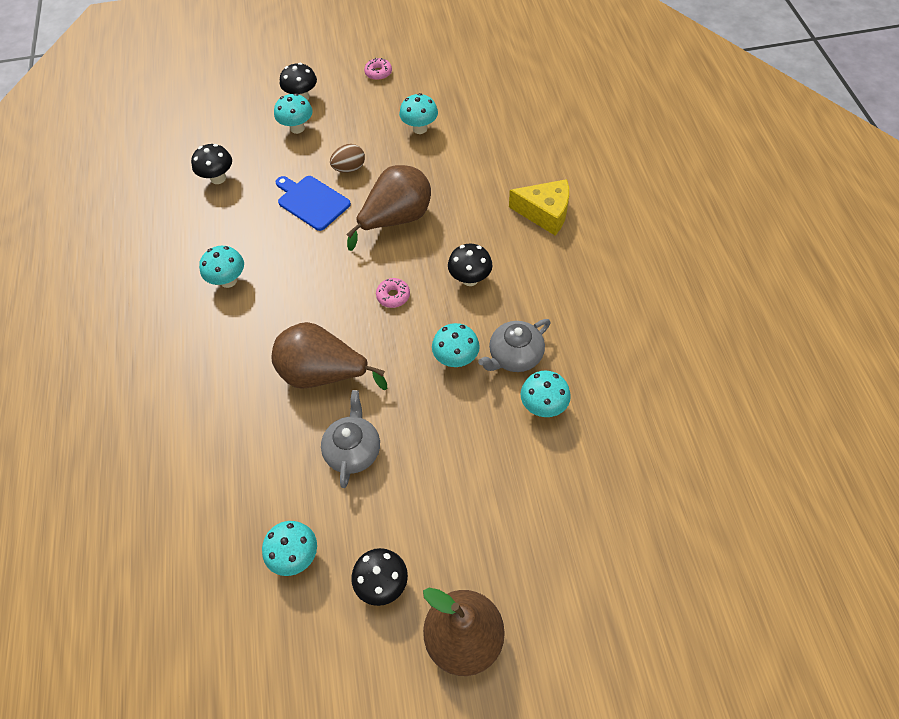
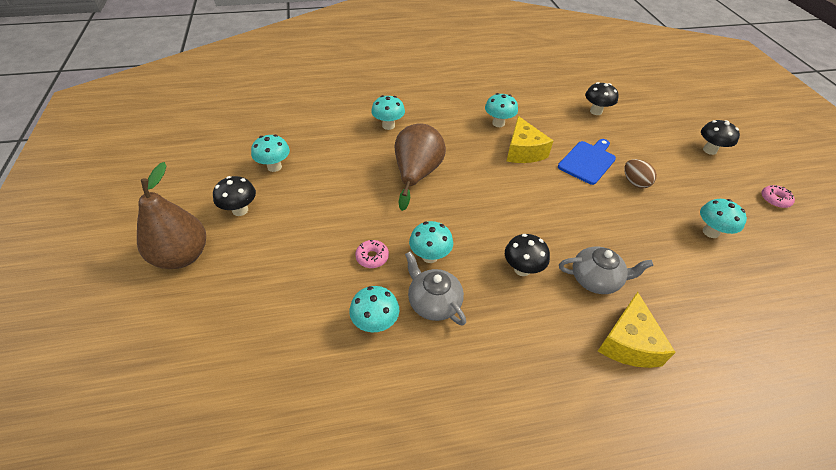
camera: 85 degrees right, 10 degrees down
turquoise mushroom [274,93,313,134] -> turquoise mushroom moved to [371,95,405,130]
grey teapot [321,390,380,488] -> grey teapot moved to [559,247,654,294]
brown pear [346,165,431,251] -> none
pink donut [376,278,410,308] -> pink donut moved to [355,240,389,268]
none -> yellow cheese [507,116,553,163]

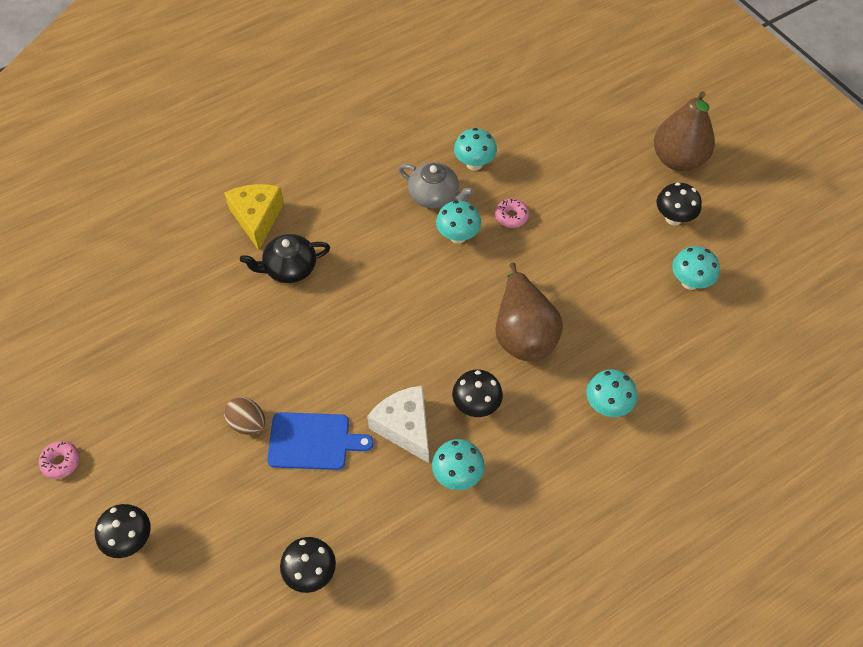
camera: 160 degrees right, 10 degrees up
black mushroom [505,234,550,276] -> black mushroom moved to [452,370,503,417]
yellow cheese [507,116,553,163] -> white cheese [367,385,429,463]
blue cutting board [558,139,616,185] -> blue cutting board turned 105 degrees counterclockwise [267,412,374,470]
grey teapot [559,247,654,294] -> black teapot [240,234,330,283]
turquoise mushroom [700,199,747,238] -> none

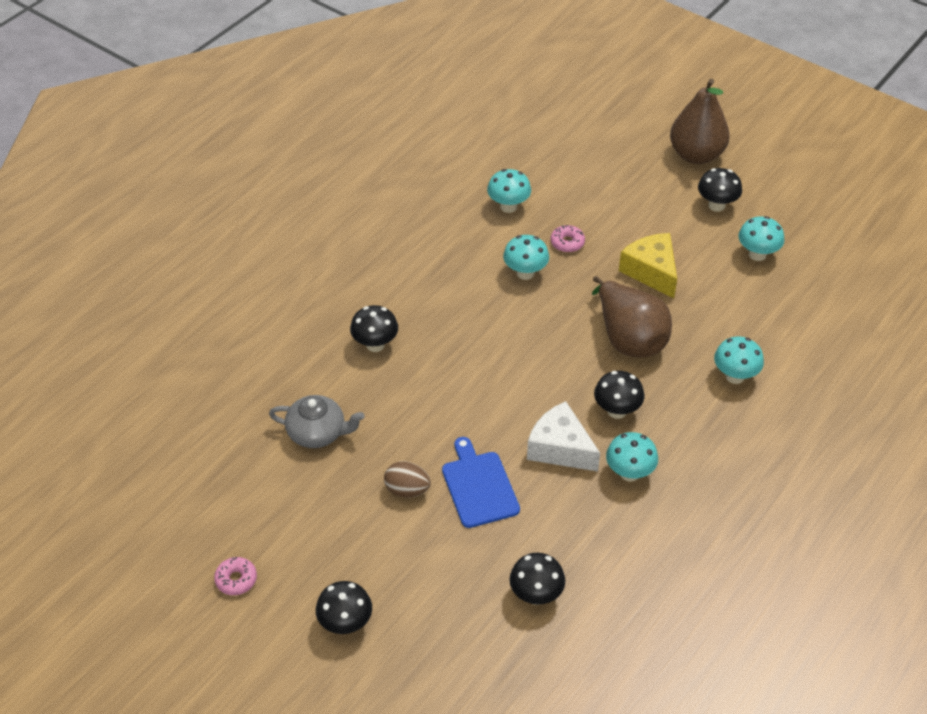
camera: 20 degrees left, 10 degrees down
yellow cheese [224,184,284,250] -> yellow cheese moved to [619,233,677,298]
black teapot [240,234,330,283] -> black mushroom [350,305,398,352]
blue cutting board [267,412,374,470] -> blue cutting board turned 90 degrees counterclockwise [442,437,520,528]
grey teapot [399,162,474,209] -> grey teapot moved to [269,395,365,448]

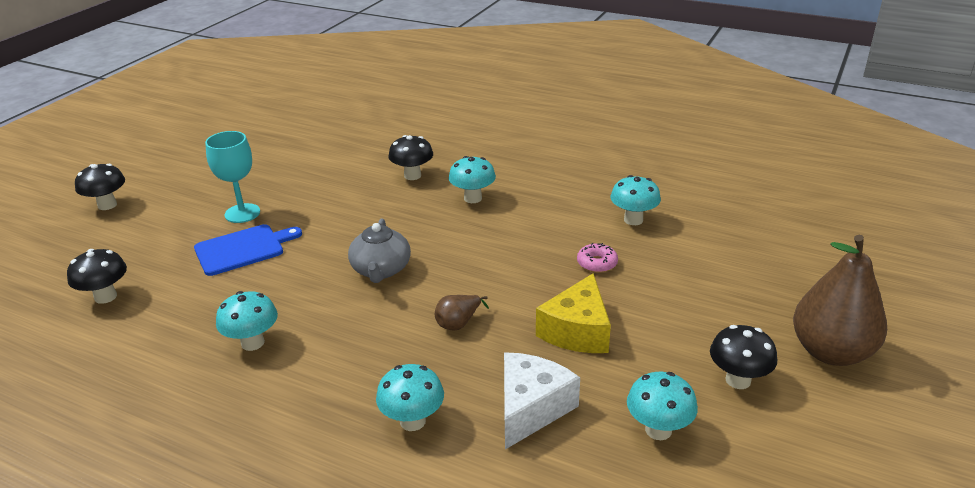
camera: 80 degrees right, 15 degrees down
pink donut [214,557,257,595] -> none
grey teapot [269,395,365,448] -> grey teapot moved to [348,219,411,283]
brown egg [384,461,431,497] -> turquoise goblet [205,131,260,223]
turquoise mushroom [503,235,549,280] -> turquoise mushroom moved to [449,156,496,203]
white cheese [527,401,600,471] -> white cheese moved to [504,352,580,449]
brown pear [592,276,672,358] -> brown pear [435,295,489,331], size x0.45
black mushroom [594,371,644,419] -> none
yellow cheese [619,233,677,298] -> yellow cheese turned 150 degrees clockwise [536,273,611,353]

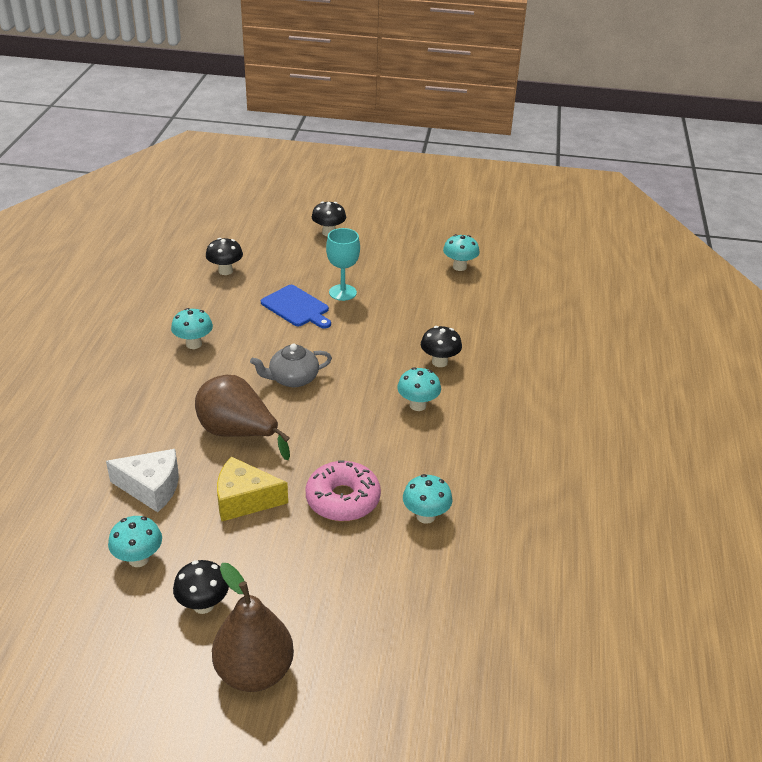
camera: 70 degrees right, 5 degrees up
turquoise mushroom [376,364,444,431] -> turquoise mushroom moved to [443,234,480,271]
brown pear [435,295,489,331] -> brown pear [195,375,290,460], size x2.23
pink donut [577,243,618,273] -> pink donut [306,460,381,521], size x2.00

